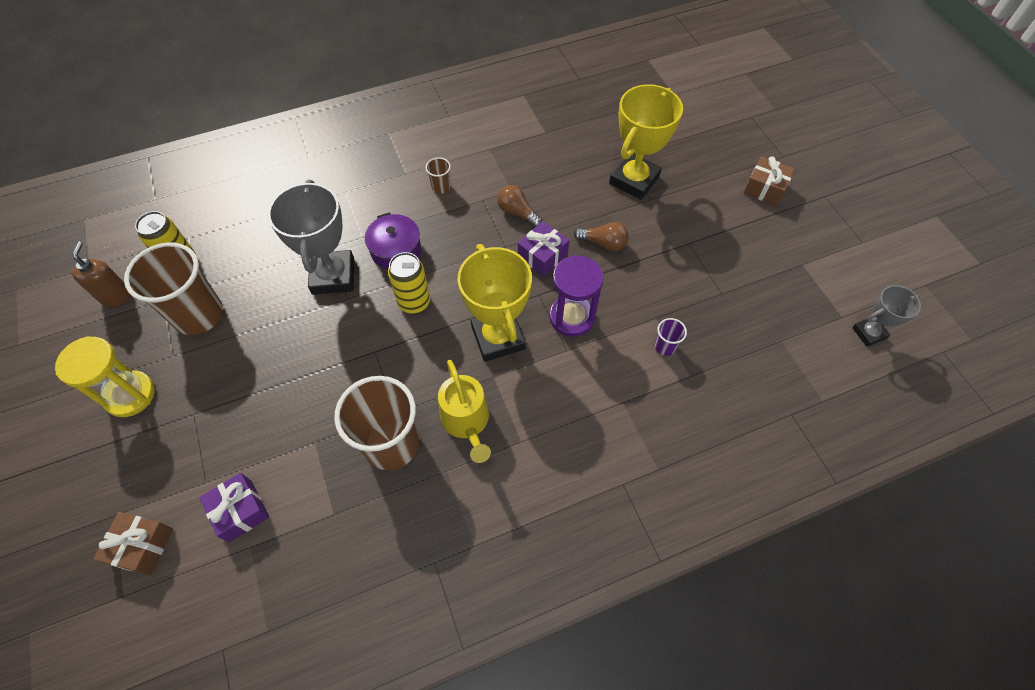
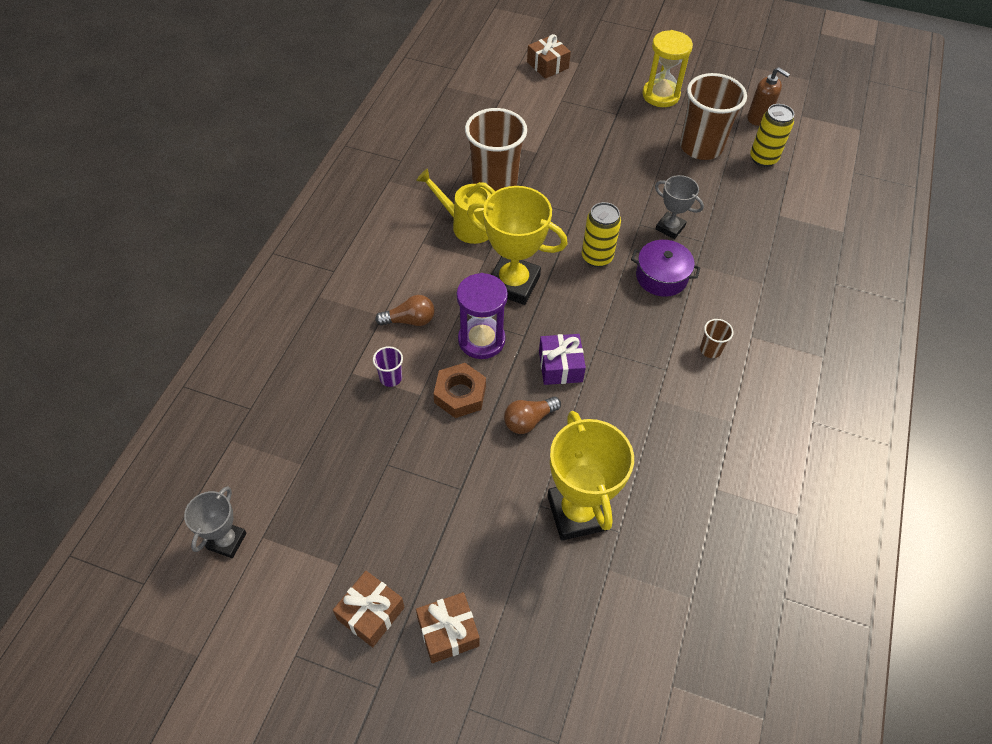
camera: 130 degrees right, 5 degrees down
purple gift [199,473,269,542] -> none
grey trophy [268,180,354,295] -> grey trophy [655,175,704,239], size x0.56
brown light bulb [497,185,542,228] -> brown light bulb moved to [375,295,435,326]
none -> brown gift [333,571,405,647]
none -> brown nut [433,363,486,418]

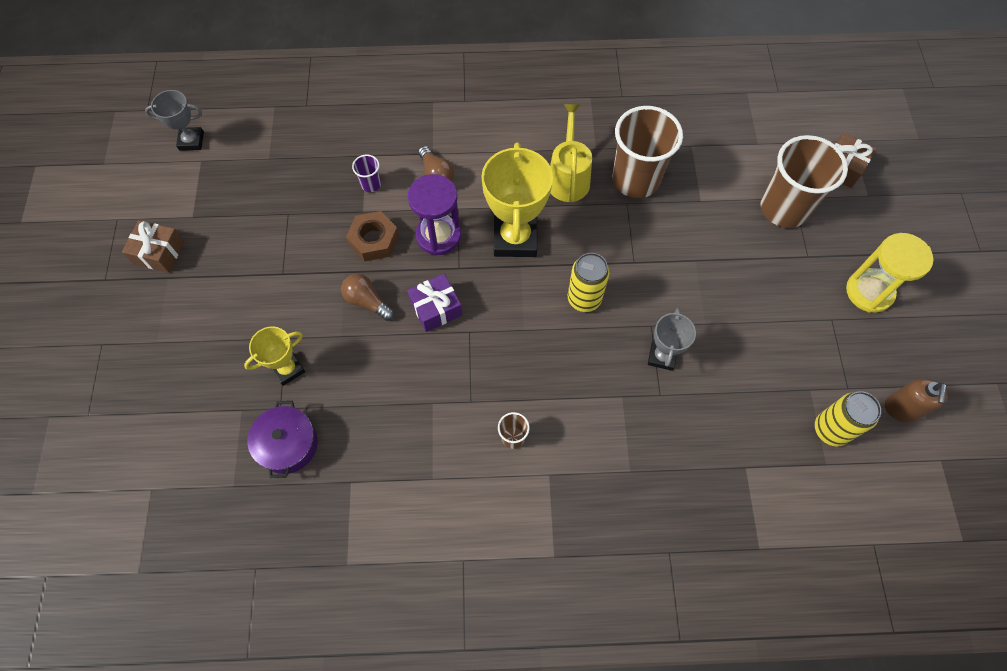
camera: 70 degrees right, 10 degrees up
brown gift [416,592,480,663] -> none
yellow trophy [547,411,634,541] -> yellow trophy [244,326,305,386], size x0.56
purple pot [631,240,700,297] -> purple pot moved to [248,401,318,478]
brown cup [680,73,747,160] -> brown cup moved to [761,135,848,228]

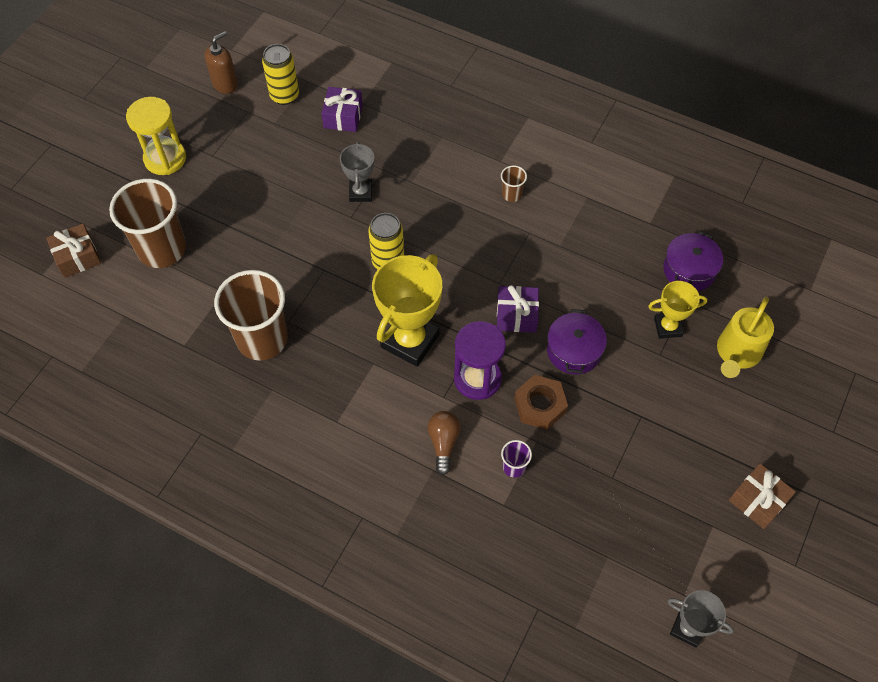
camera: 150 degrees left, 5 degrees down
brown light bulb [341,274,394,321] -> purple pot [547,309,607,374]
yellow watering can [550,104,592,202] -> yellow watering can moved to [717,297,774,378]
grey trophy [648,308,696,371] -> grey trophy turned 45 degrees counterclockwise [340,142,375,202]
none -> purple gift [321,87,363,132]

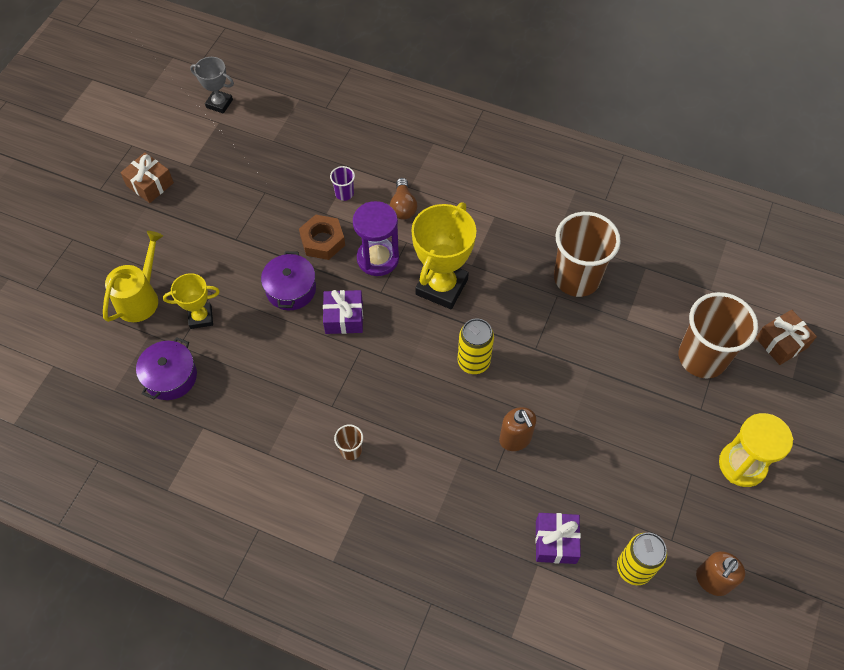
camera: 175 degrees right, 0 degrees up
grey trophy [340,142,375,202] -> brown soap dispenser [499,407,536,451]

